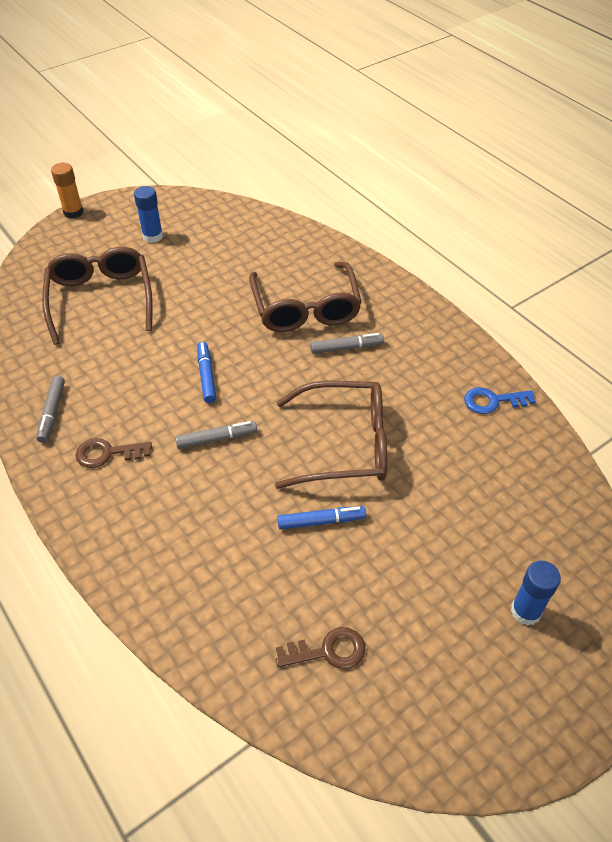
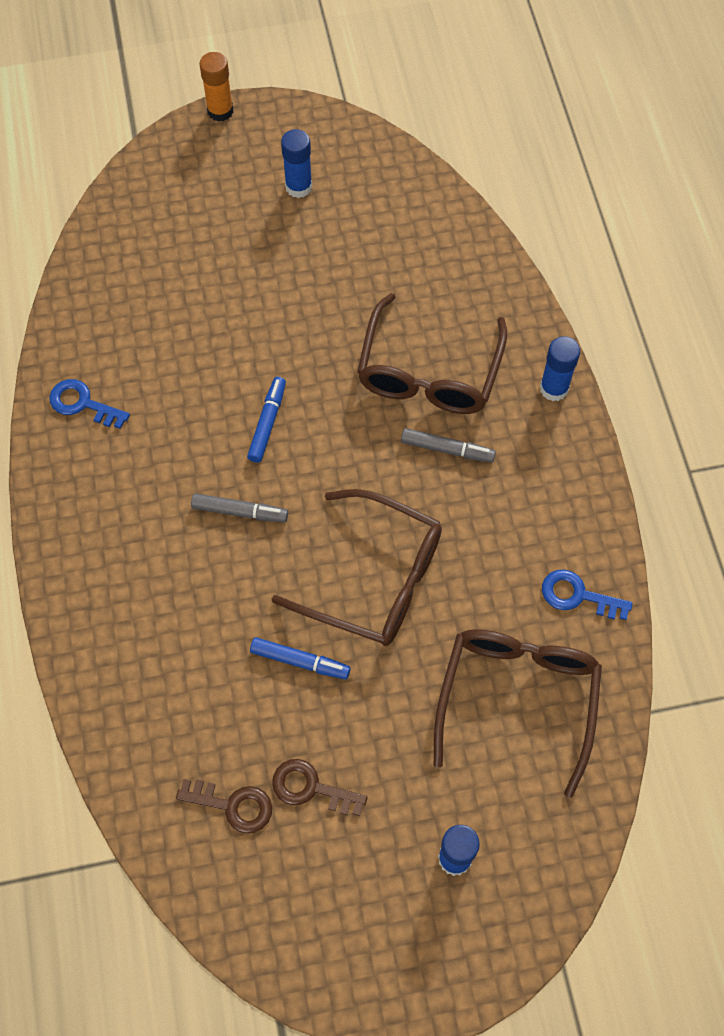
camera: 25 degrees right, 15 degrees up
grey marker [36,376,65,443] -> blue key [49,379,130,429]
brown glasses [42,247,153,345] -> brown glasses moved to [434,629,602,798]
brown key [75,438,152,468] -> brown key moved to [272,759,368,816]
none -> blue glue stick [540,336,580,401]

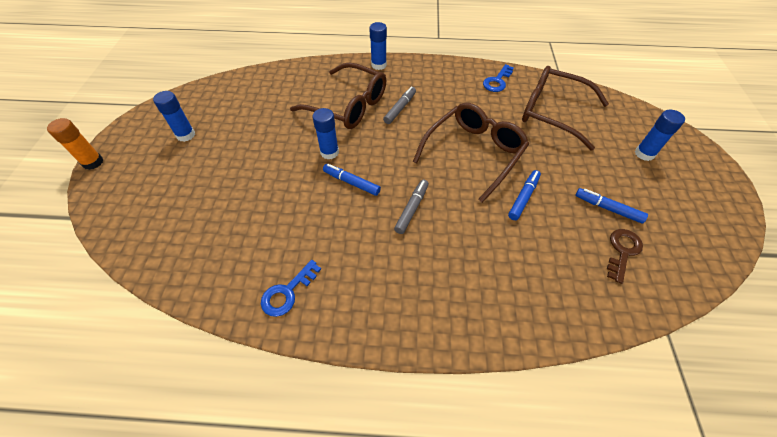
camera: 75 degrees left, 10 degrees down
brown key [272,759,368,816] -> blue marker [575,188,648,223]
none -> blue glue stick [312,108,339,159]

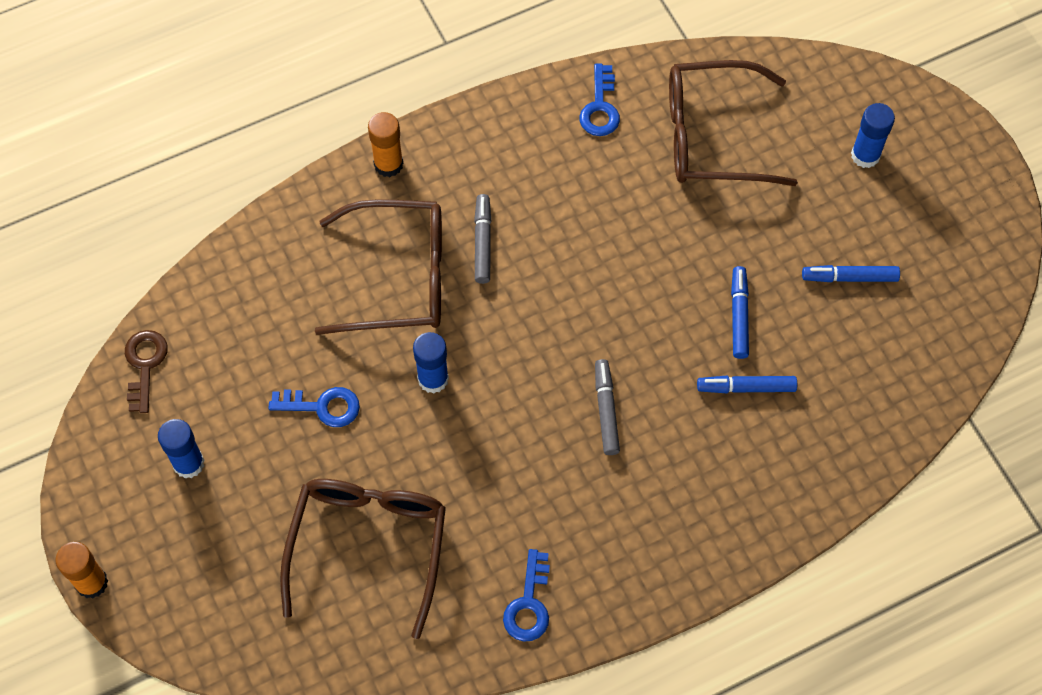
camera: 30 degrees left, 10 degrees up
blue marker [323,164,381,196] -> blue marker moved to [697,376,797,393]
blue glue stick [369,22,387,70] -> orange glue stick [368,112,403,177]
brown glasses [413,103,529,203] -> brown glasses moved to [280,479,446,639]
brown key [607,229,643,284] -> brown key moved to [125,330,168,413]
none -> blue key [268,387,360,427]

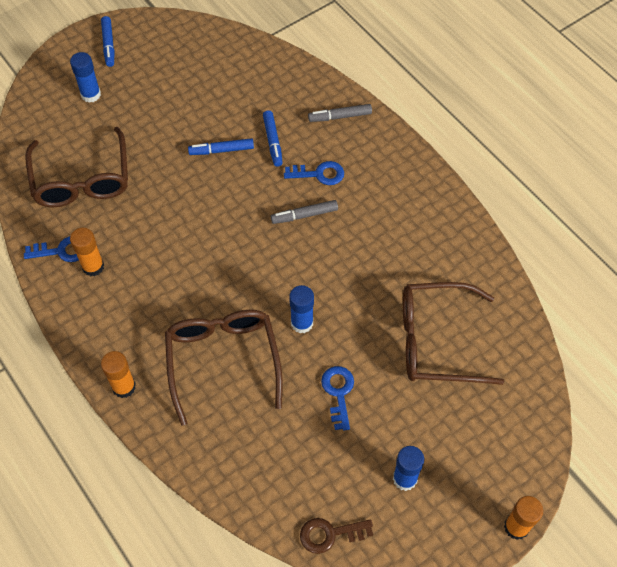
camera: 100 degrees left, 5 degrees down
grey marker [474,194,491,284] -> grey marker moved to [308,104,372,122]
blue key [503,549,550,642] -> blue key moved to [284,161,344,185]
blue marker [802,265,900,282] -> blue marker moved to [101,16,114,67]
none -> orange glue stick [70,228,104,277]

